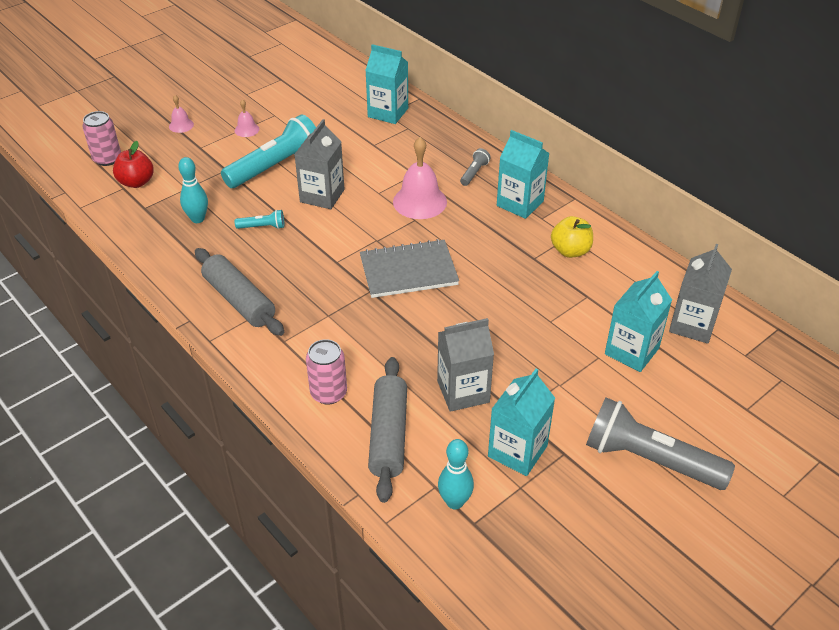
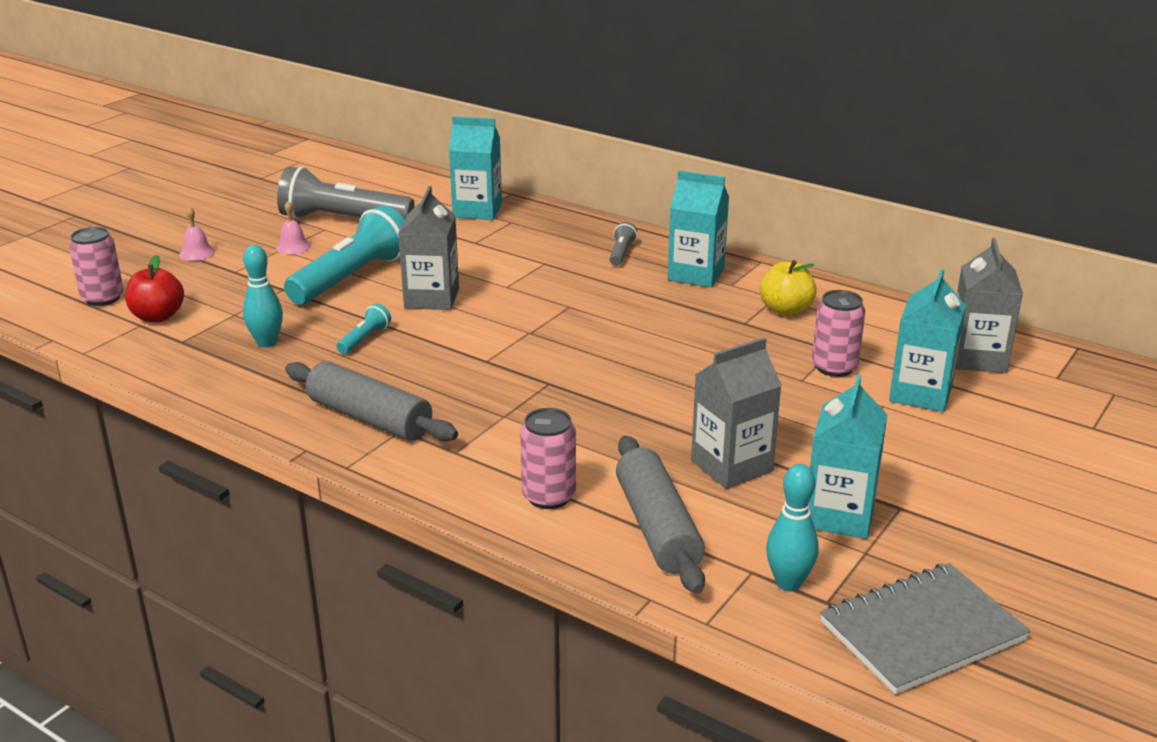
camera: 15 degrees left, 15 degrees down
turquoise flashlight [235,210,284,229] -> turquoise flashlight turned 45 degrees counterclockwise [337,304,391,354]
grey notebook [360,239,459,298] -> grey notebook moved to [820,563,1031,694]
pink bell [393,137,447,219] -> none
grey flashlight [586,398,735,490] -> grey flashlight moved to [277,167,415,220]
none -> pink can [812,290,866,377]

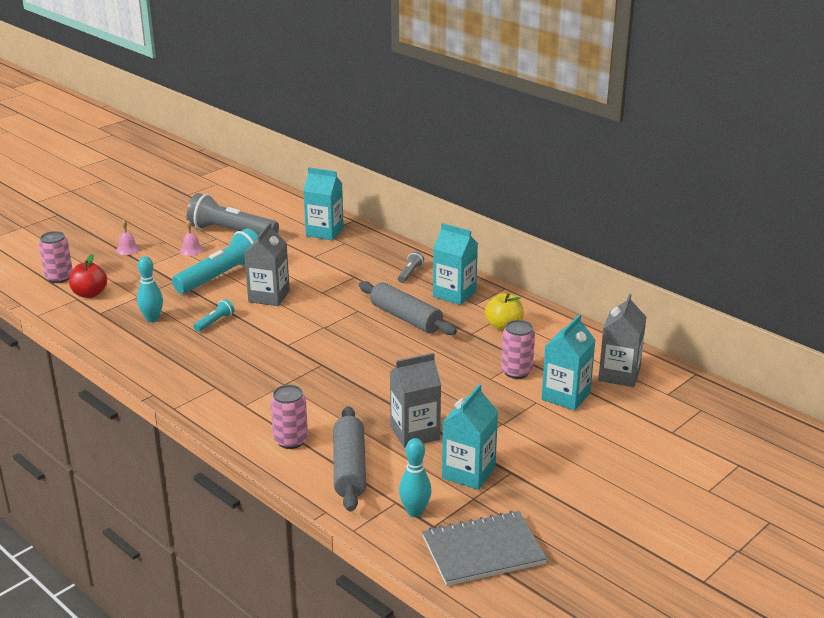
camera: 10 degrees right, 0 degrees up
grey rolling pin [285,361,458,441] -> grey rolling pin moved to [359,281,457,335]

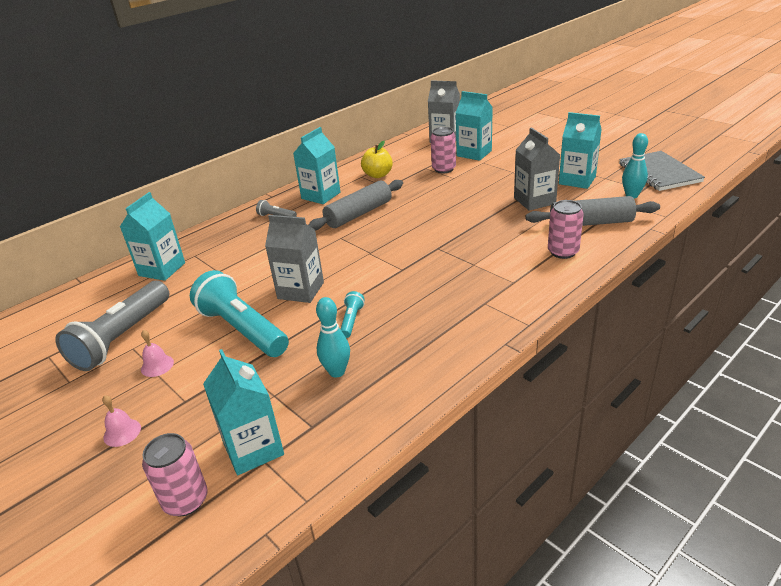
camera: 85 degrees left, 5 degrees up
red apple [69,254,107,298] -> turquoise carton [203,349,284,475]
turquoise flashlight [194,299,235,332] -> turquoise flashlight turned 60 degrees clockwise [341,291,365,338]

